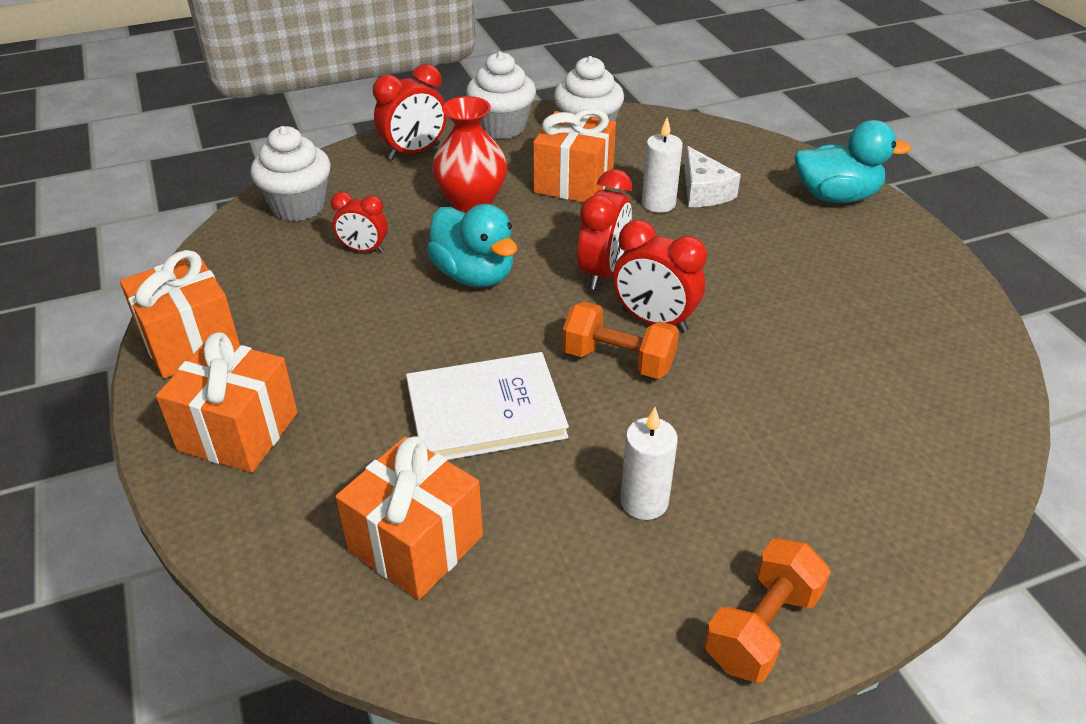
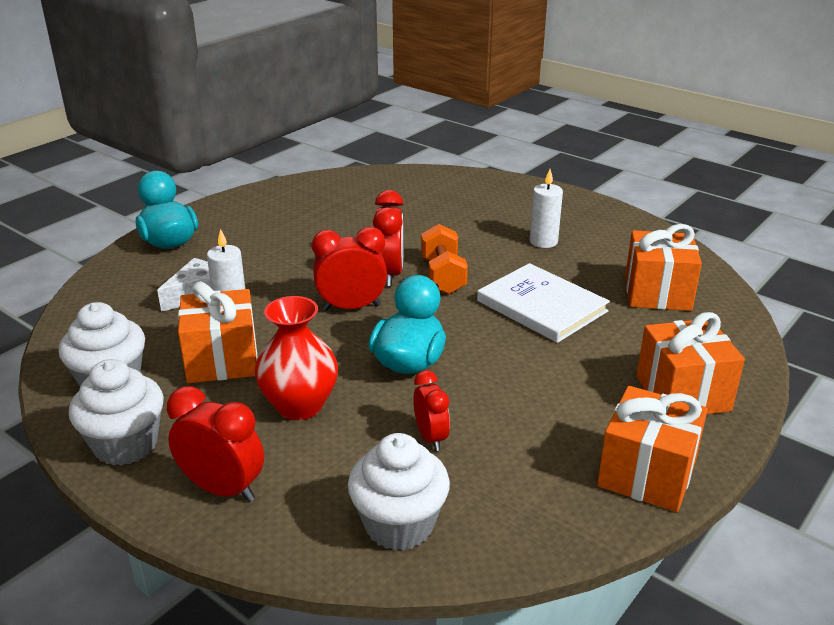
camera: 120 degrees left, 10 degrees down
orange dumbbell [704,539,831,683] -> none

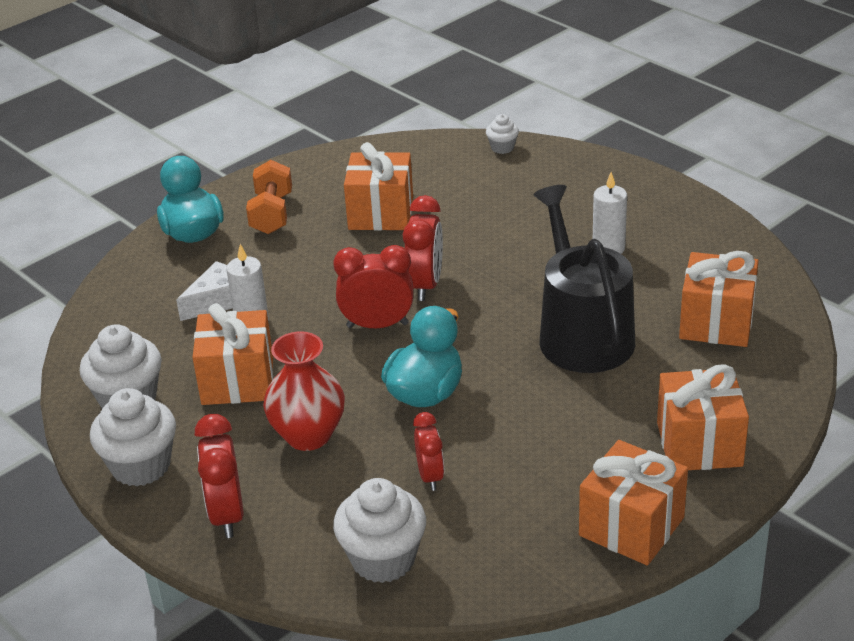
camera: 10 degrees right, 5 degrees up
red clock [167,386,264,502] -> red clock turned 135 degrees counterclockwise [195,414,244,538]
orange dumbbell [421,224,468,294] -> orange dumbbell moved to [246,160,292,234]
white book [477,263,610,343] -> black watering can [534,185,635,373]
none -> orange gift [344,142,413,231]
none -> white cupcake [486,114,519,154]

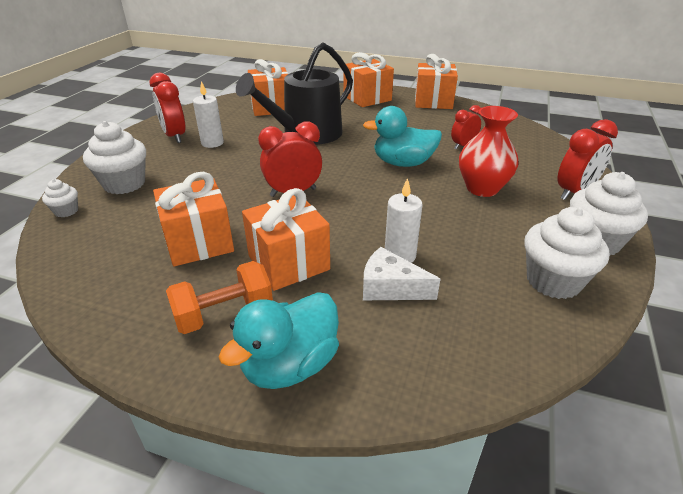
camera: 120 degrees left, 0 degrees up
orange gift [192,303,273,405] -> orange gift moved to [242,188,330,291]
red clock [333,245,413,328] -> red clock moved to [149,73,186,143]
white cupcake [333,478,426,583] -> white cupcake moved to [83,121,146,194]

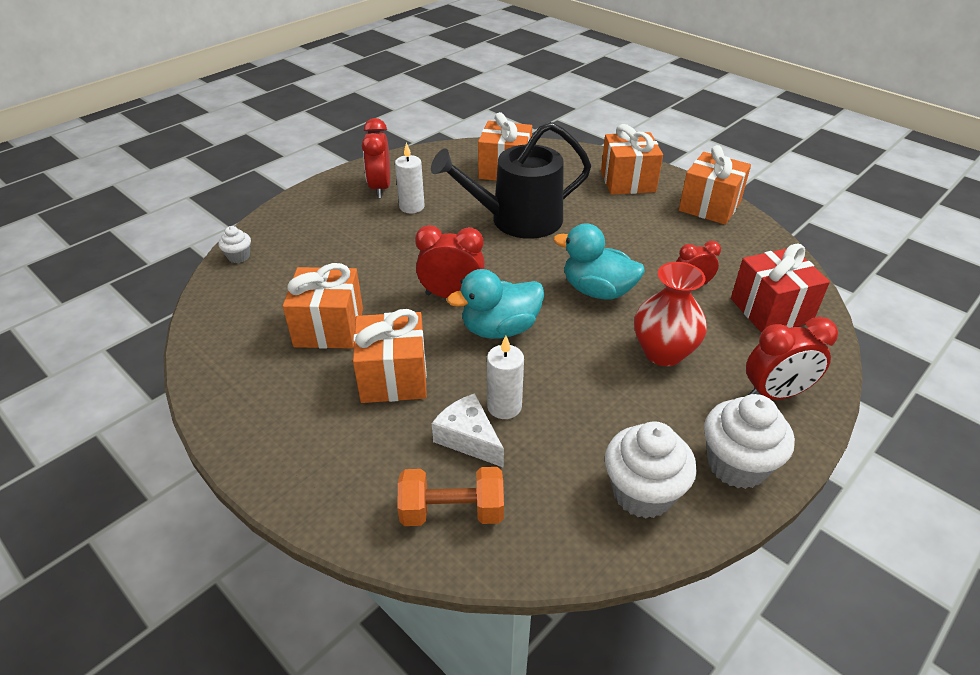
camera: 25 degrees right, 5 degrees up
white cupcake [83,121,146,194] -> none
orange dumbbell [166,261,273,334] -> orange dumbbell moved to [398,467,504,526]
turquoise duck [219,292,339,389] -> turquoise duck moved to [447,269,544,339]
none -> red gift [731,244,830,333]

